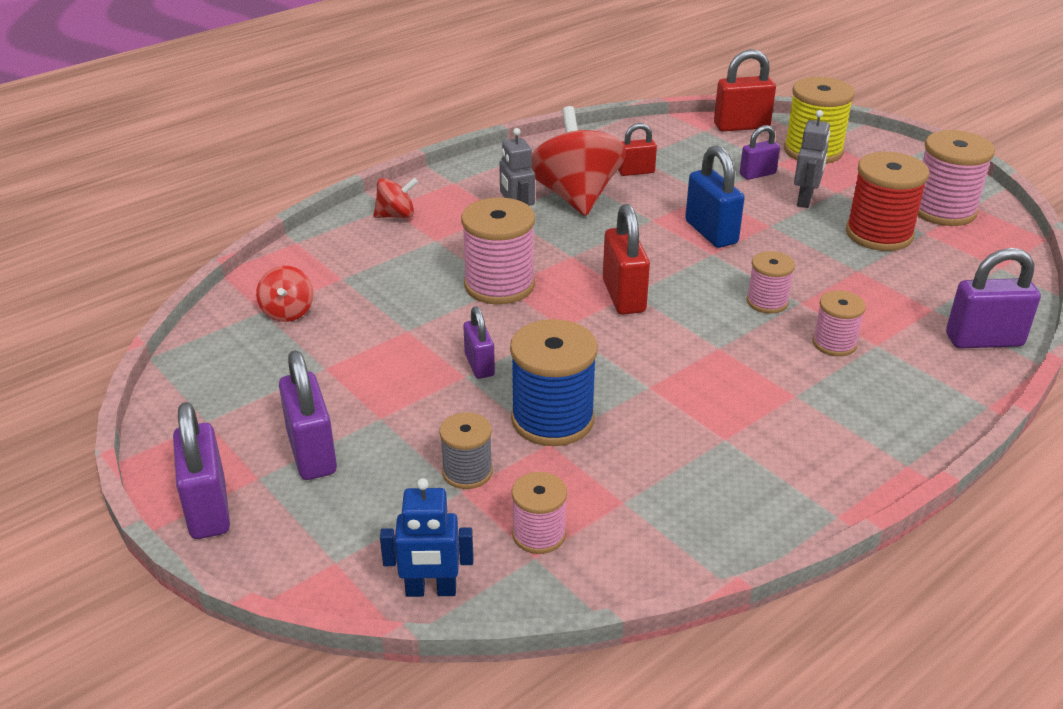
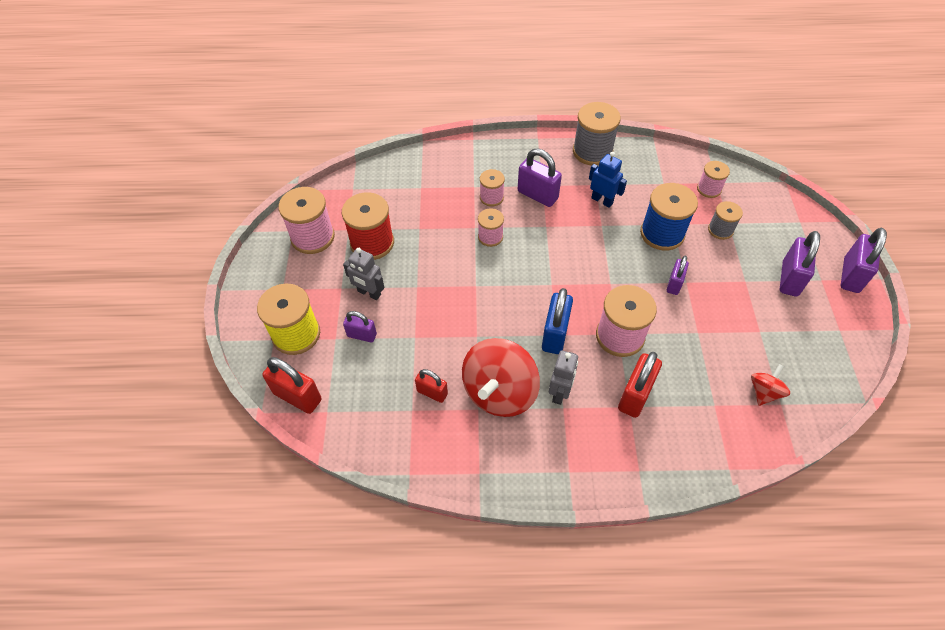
camera: 140 degrees left, 20 degrees up
red spinning top [373,178,418,218] -> none
blue robot [380,478,474,597] -> blue robot moved to [589,152,627,208]
red padlock [603,204,650,315] -> red padlock moved to [618,352,662,418]
blue padlock [685,145,744,248] -> blue padlock moved to [542,288,573,354]
grey robot [794,110,830,208] -> grey robot turned 120 degrees counterclockwise [343,248,384,300]
purple padlock [946,248,1041,349] -> purple padlock moved to [518,149,562,207]
none -> grey spool [573,102,621,165]

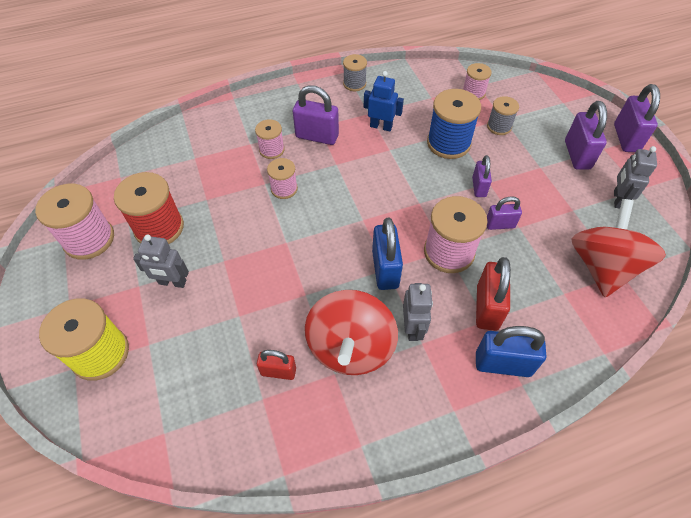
camera: 20 degrees left, 0 degrees up
red padlock [262,357,322,414] -> none
purple padlock [343,311,377,343] -> purple padlock moved to [487,196,522,230]
grey spool [573,102,621,165] -> grey spool [343,54,367,91], size x0.58
red spinning top [751,364,790,406] -> red spinning top [572,199,666,297], size x2.06
none -> blue padlock [476,326,546,377]
none -> grey robot [614,146,657,209]

